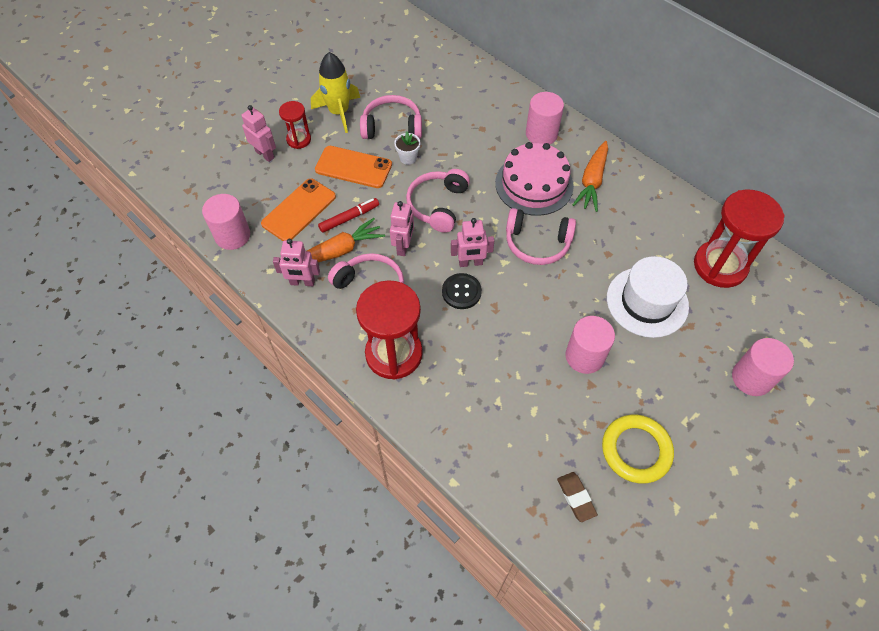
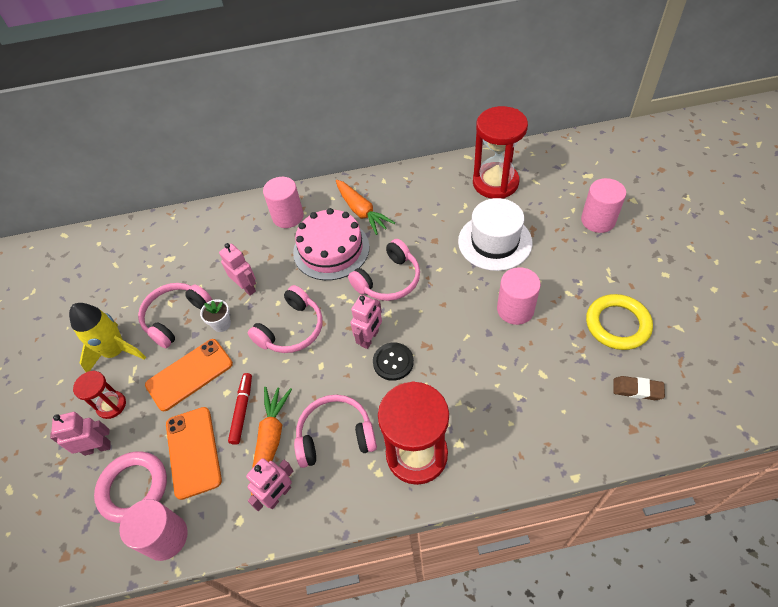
camera: 50 degrees left, 5 degrees down
pink robot [390,201,414,256] -> pink robot moved to [219,243,256,296]
pink headphones [406,169,470,233] -> pink headphones turned 105 degrees counterclockwise [248,285,323,353]
none -> pink ring [94,451,167,523]

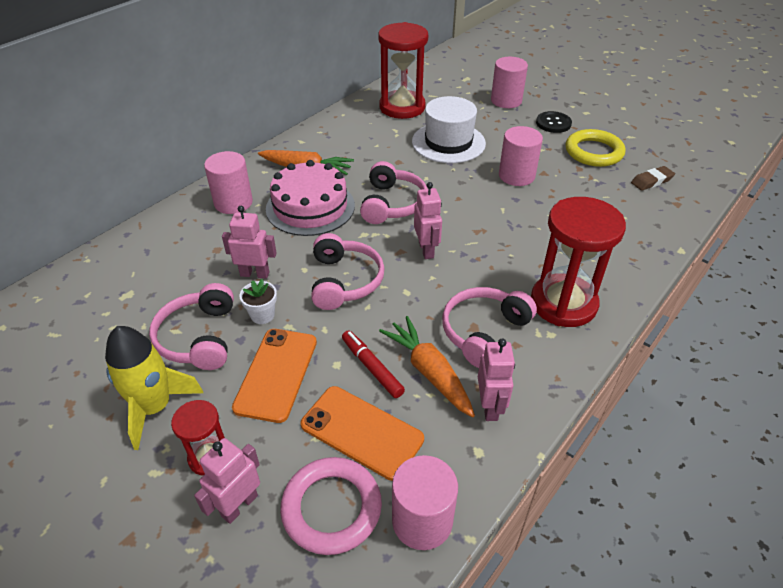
camera: 45 degrees left, 10 degrees down
black button [373,343,414,381] -> black button moved to [536,111,572,133]

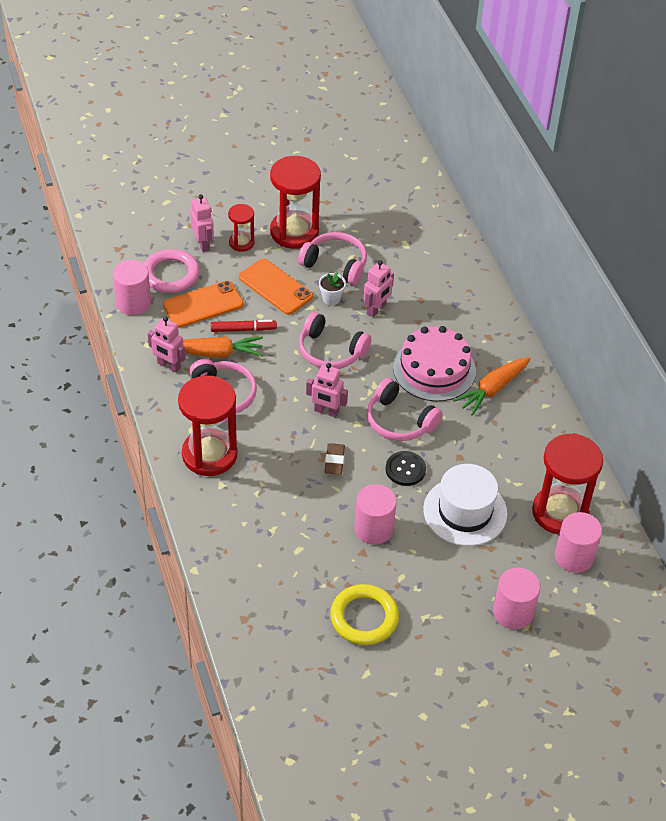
camera: 120 degrees right, 5 degrees up
yellow rocket [105,326,203,450] -> red hourglass [270,156,321,249]
pink cylinder [204,151,253,214] -> pink cylinder moved to [555,512,602,573]
black button [536,111,572,133] -> black button moved to [386,451,426,486]
brown eraser [631,166,675,191] -> brown eraser moved to [324,443,345,475]

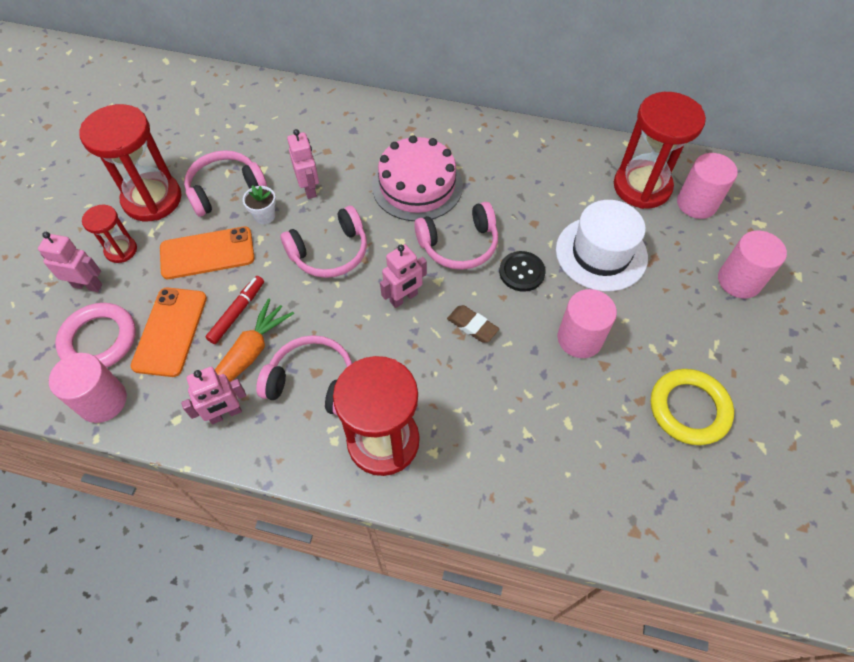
camera: 55 degrees left, 10 degrees up
orange carrot [453,357,531,416] -> none

